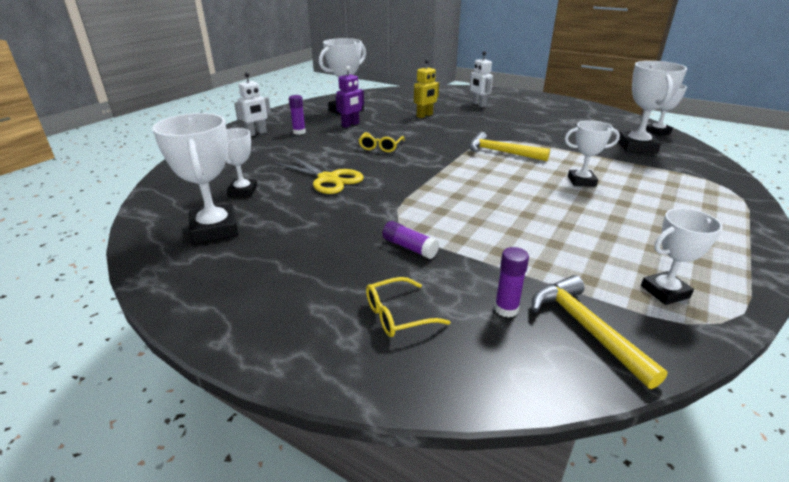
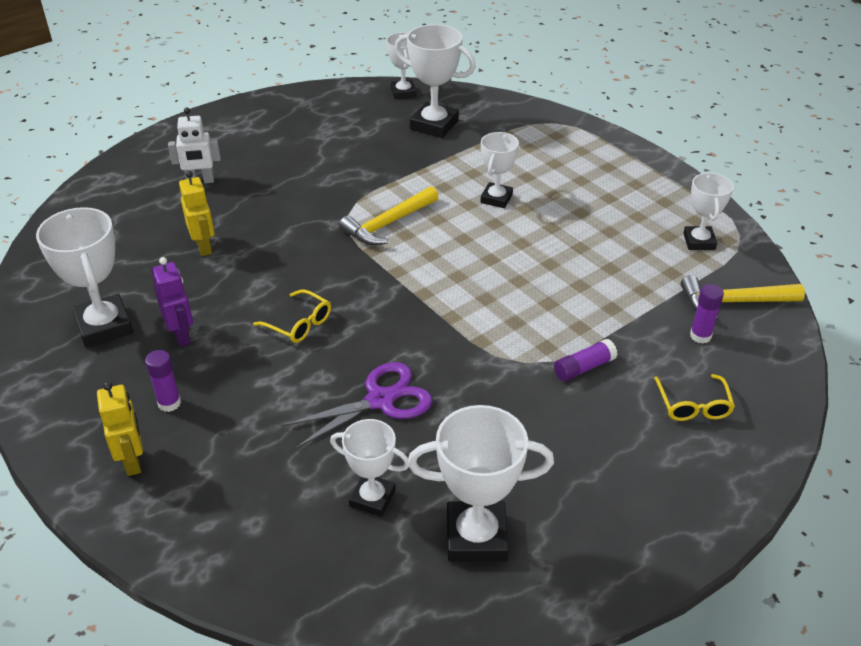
camera: 70 degrees left, 10 degrees up
white robot [234,72,271,136] -> yellow robot [97,382,143,476]
yellow scissors [276,156,364,194] -> purple scissors [282,362,432,449]

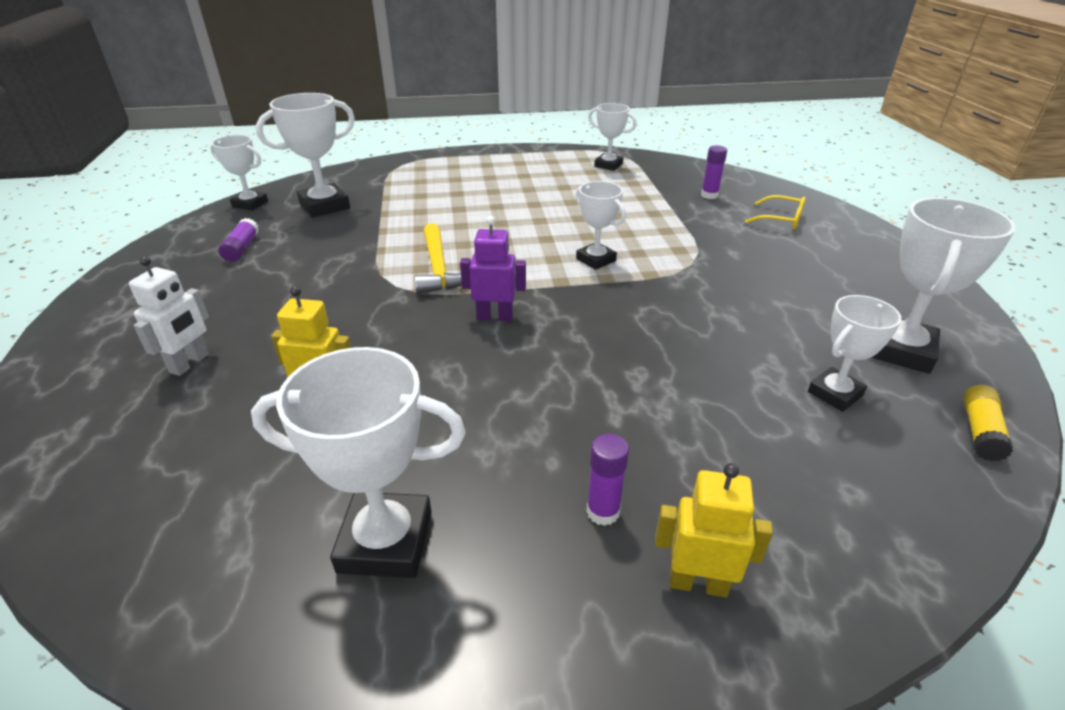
camera: 60 degrees left, 5 degrees down
purple robot [152,257,193,347] -> purple robot moved to [460,216,526,321]
yellow glasses [253,289,331,343] -> none
purple scissors [282,362,432,449] -> none
white trophy [481,132,519,208] -> white trophy moved to [576,181,626,270]
purple glue stick [554,339,618,382] -> purple glue stick moved to [218,218,259,262]
yellow hammer [681,275,805,320] -> none
none -> yellow glue stick [963,385,1013,461]

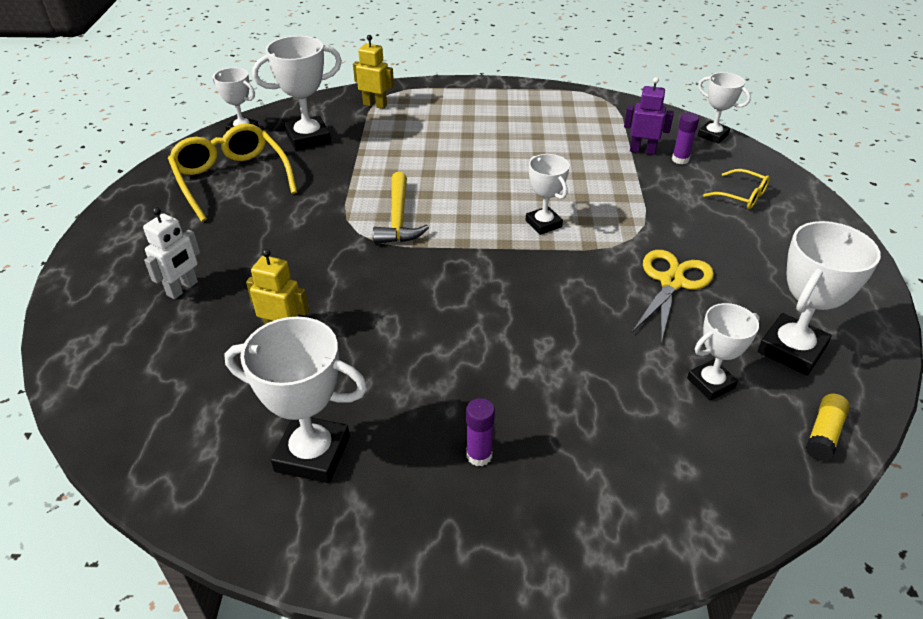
camera: 10 degrees right, 5 degrees up
purple glue stick [218,218,259,262] -> yellow glasses [168,123,297,222]
purple robot [460,216,526,321] -> purple robot moved to [624,77,674,155]
white trophy [588,103,637,171] -> white trophy moved to [698,72,751,144]
yellow robot [655,463,773,598] -> yellow robot moved to [353,35,394,109]
none -> yellow scissors [632,250,714,343]

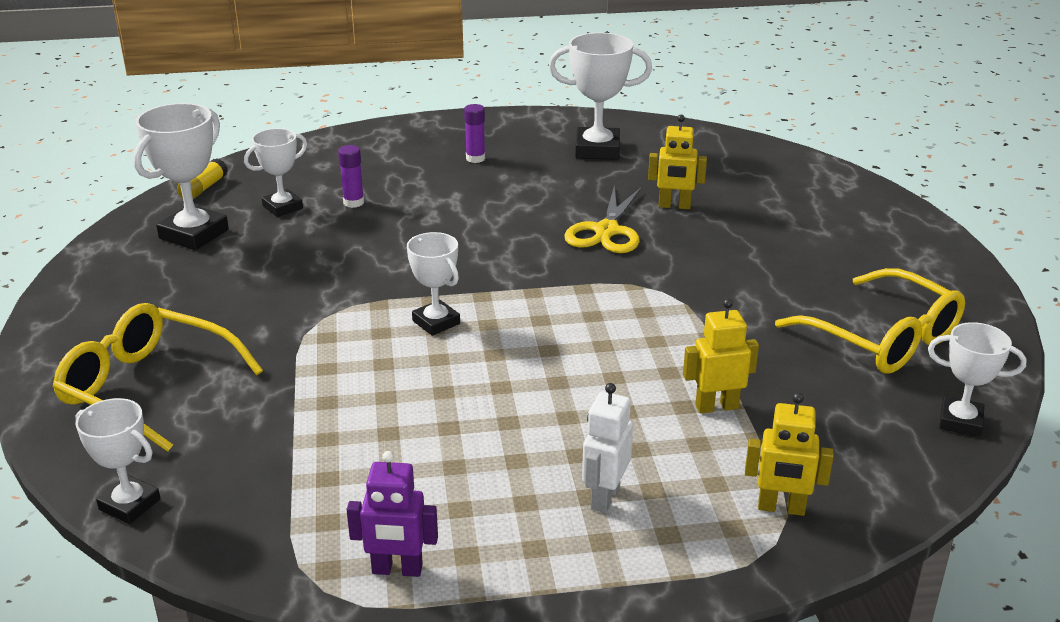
camera: 170 degrees right, 10 degrees down
white robot [143,207,200,299] -> white robot moved to [582,383,633,513]
white trophy [252,36,342,151] -> none
yellow hammer [373,172,429,244] -> none
purple robot [624,77,674,155] -> purple robot moved to [347,451,438,577]
yellow scissors [632,250,714,343] -> yellow scissors moved to [564,186,642,253]
purple glue stick [672,113,699,164] -> purple glue stick moved to [338,145,364,208]
yellow glasses [703,169,770,209] -> yellow glasses [52,303,263,452], size x1.97
none -> yellow robot [683,299,759,413]

